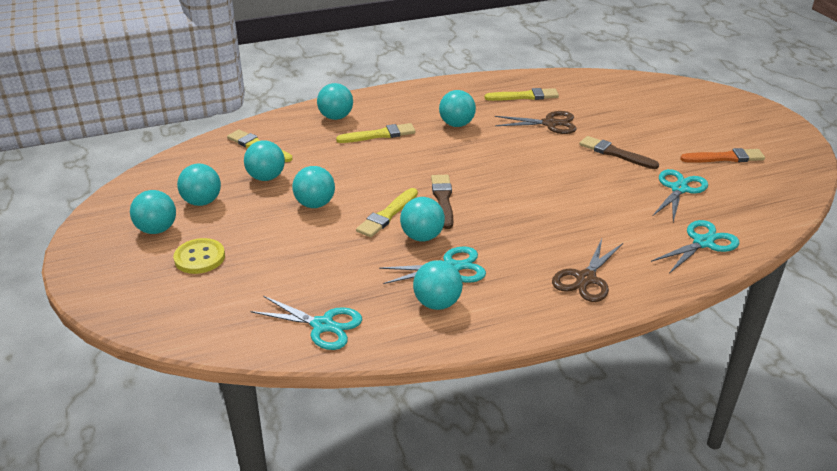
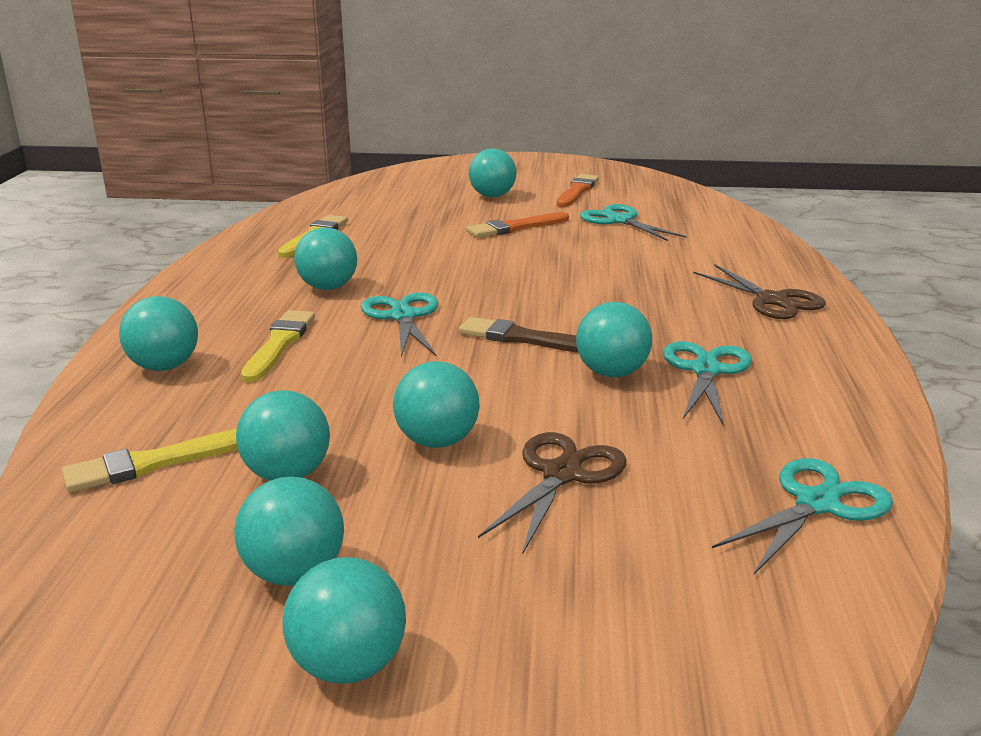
camera: 65 degrees left, 10 degrees down
yellow button [173,238,225,274] -> none
yellow brush [356,188,418,237] -> none
turquoise ball [413,260,463,310] -> turquoise ball moved to [469,148,516,197]
brown scissors [495,111,577,134] -> brown scissors moved to [478,432,626,555]
brown brush [579,136,659,169] -> orange brush [466,212,569,238]
turquoise scissors [651,220,740,273] -> turquoise scissors moved to [361,292,438,358]

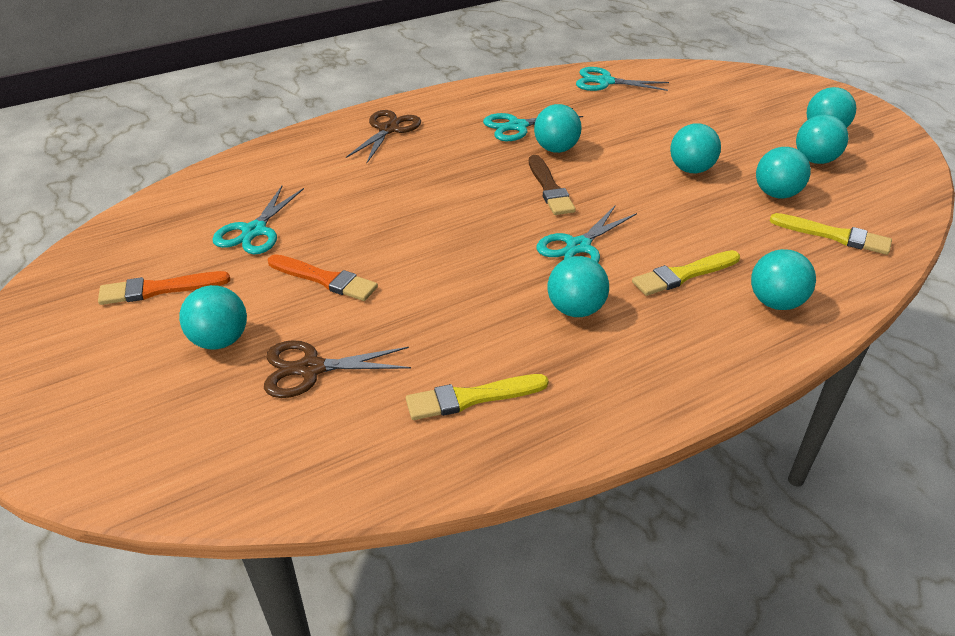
camera: 125 degrees left, 15 degrees up
brown scissors [478,432,626,555] -> brown scissors moved to [264,340,411,398]

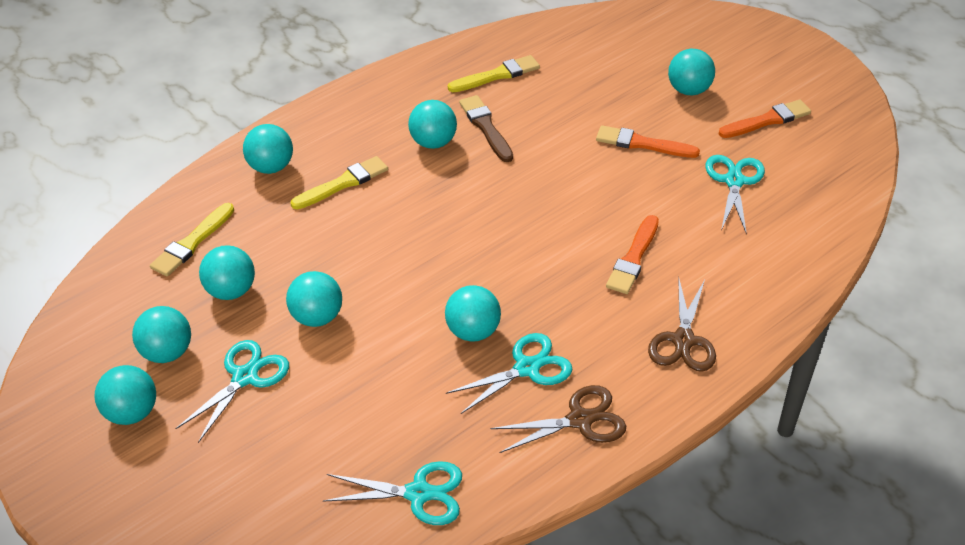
camera: 170 degrees right, 5 degrees up
brown scissors [264,340,411,398] -> brown scissors moved to [491,385,626,453]
brown brush [529,155,576,215] -> brown brush moved to [459,95,513,162]
turquoise scissors [537,205,637,263] -> turquoise scissors moved to [175,340,289,443]
yellow brush [770,213,892,255] -> yellow brush turned 75 degrees counterclockwise [150,203,234,276]
none -> orange brush [606,215,659,294]

